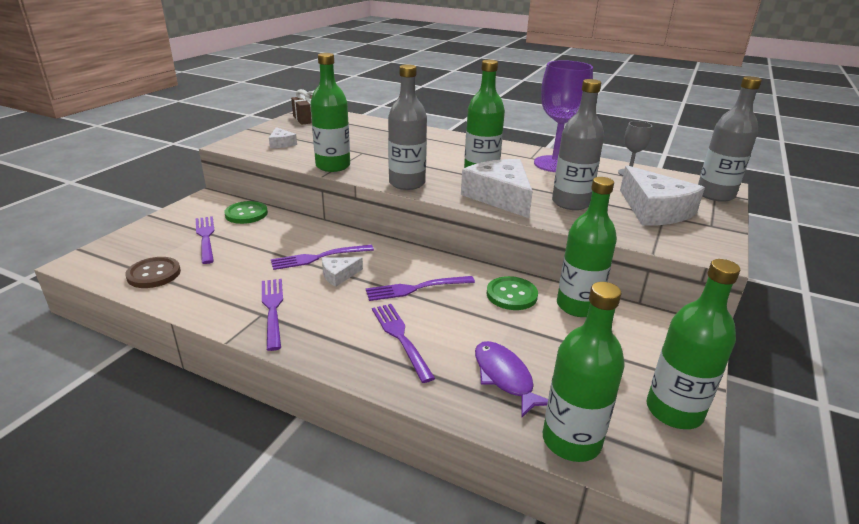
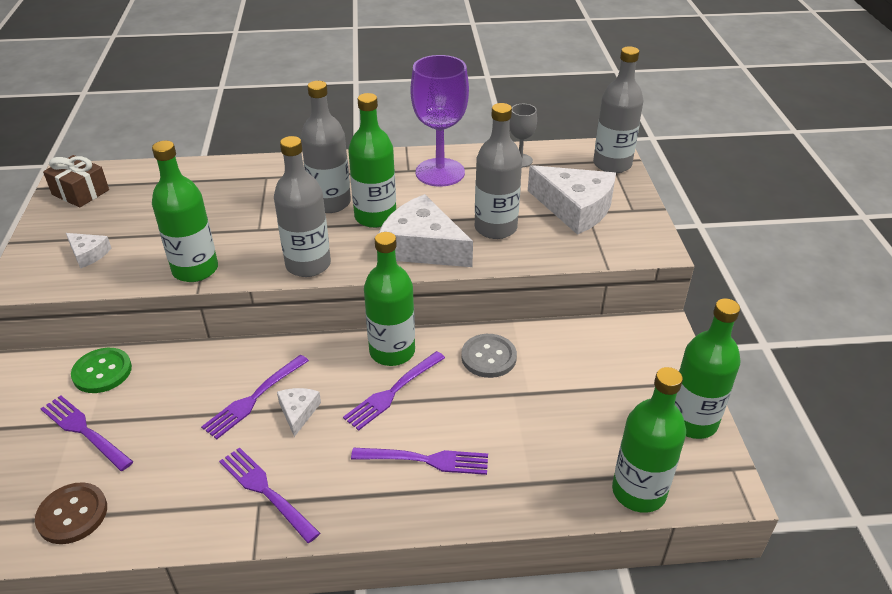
camera: 30 degrees left, 10 degrees up
white cheese [322,257,363,287] -> white cheese turned 150 degrees clockwise [277,388,321,437]
purple fork [372,304,435,383] -> purple fork turned 150 degrees clockwise [351,448,488,475]
purple fish [475,341,548,417] -> none
green button [487,276,538,310] -> grey button [461,334,517,378]
green bottle [557,177,617,317] -> green bottle moved to [364,232,415,366]
none -> grey bottle [301,81,351,213]

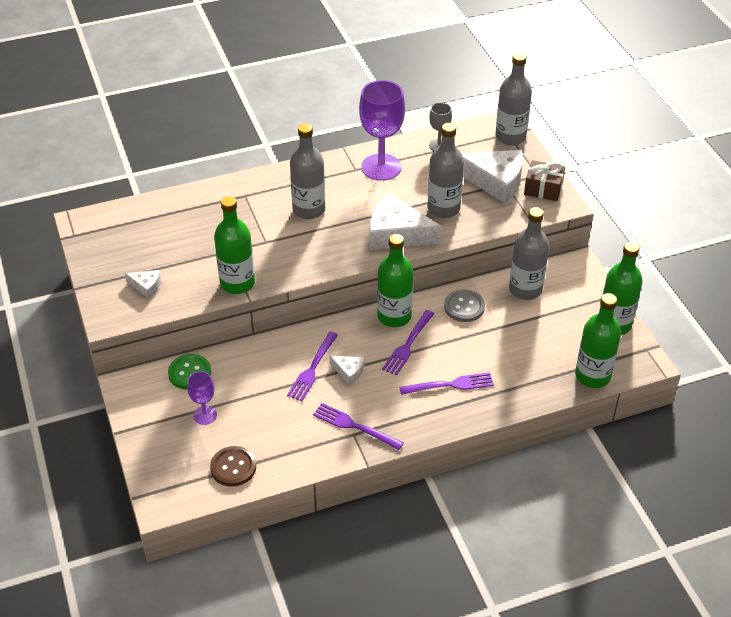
camera: 15 degrees left, 5 degrees up
purple fork [41,395,133,471] -> purple goblet [187,371,217,425]
brown gift [43,155,109,207] -> brown gift moved to [524,160,565,201]
grey bottle [274,136,331,277] -> grey bottle moved to [509,207,549,300]
white cheese [277,388,321,437] -> white cheese turned 135 degrees clockwise [329,356,364,385]
green bottle [348,93,396,228] -> none

